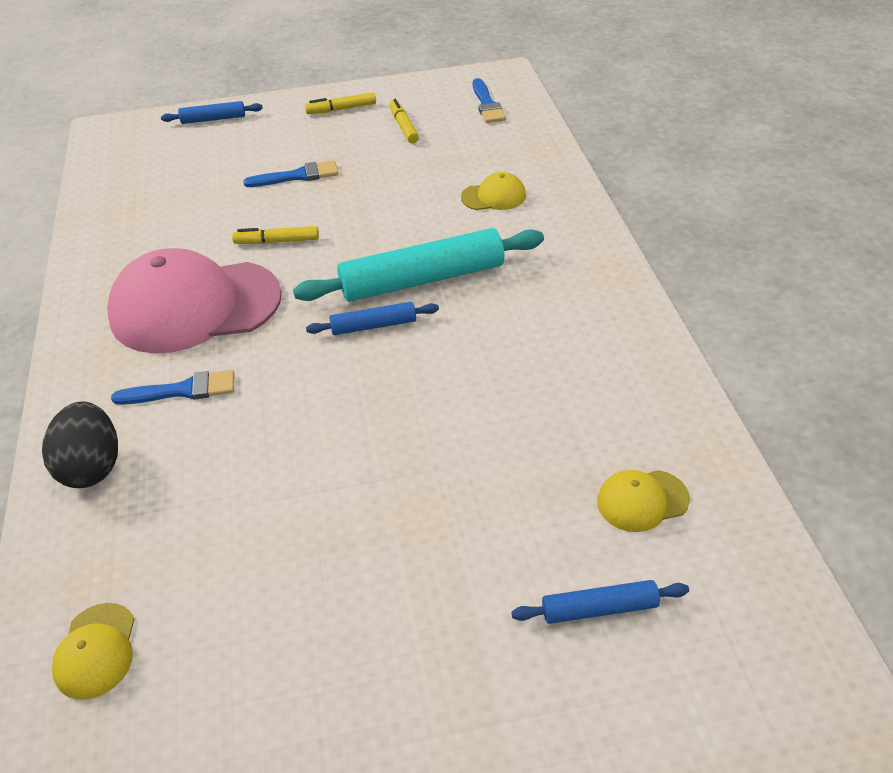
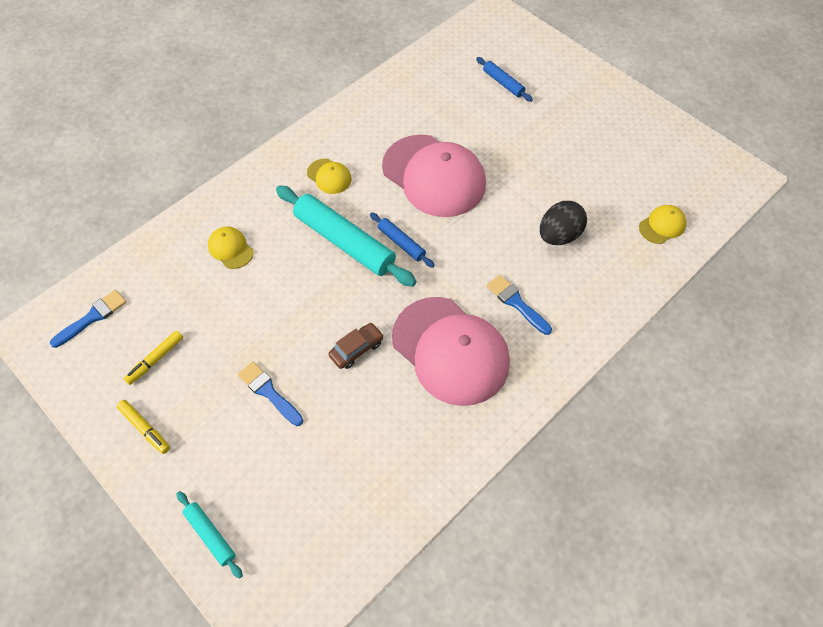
camera: 125 degrees left, 15 degrees up
black egg [42,401,118,488] -> black egg moved to [540,201,587,245]
blue rolling pin [161,101,263,124] -> turquoise rolling pin [177,491,243,578]
yellow marker [232,226,319,244] -> brown car [329,323,384,369]
yellow cap [597,470,690,532] -> yellow cap moved to [307,159,352,194]
none -> pink cap [382,135,486,217]

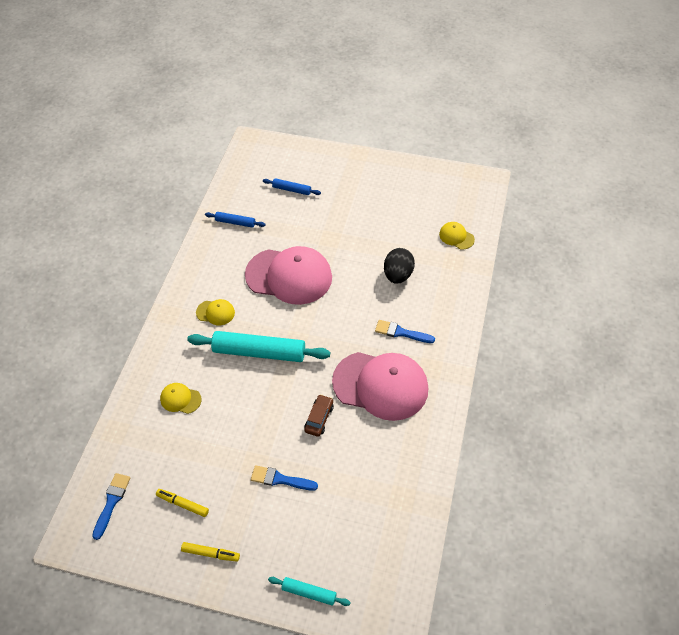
camera: 30 degrees left, 5 degrees down
yellow marker [124,330,183,385] -> yellow marker turned 105 degrees clockwise [156,489,209,517]
blue rolling pin [370,212,435,268] -> blue rolling pin moved to [205,212,266,228]
yellow cap [639,205,687,244] -> yellow cap turned 75 degrees counterclockwise [439,222,475,250]

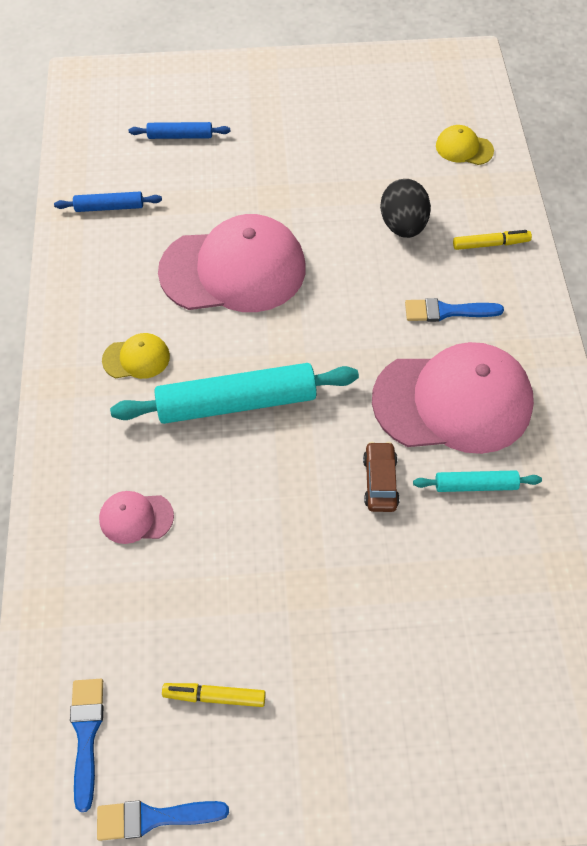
camera: 20 degrees left, 5 degrees up
yellow cap [160,383,201,414] -> pink cap [99,491,174,544]
yellow marker [181,542,240,562] -> yellow marker moved to [453,230,532,250]
blue brush [251,465,318,491] -> blue brush moved to [97,801,229,841]
turquoise rolling pin [268,577,351,606] -> turquoise rolling pin moved to [413,470,542,492]

